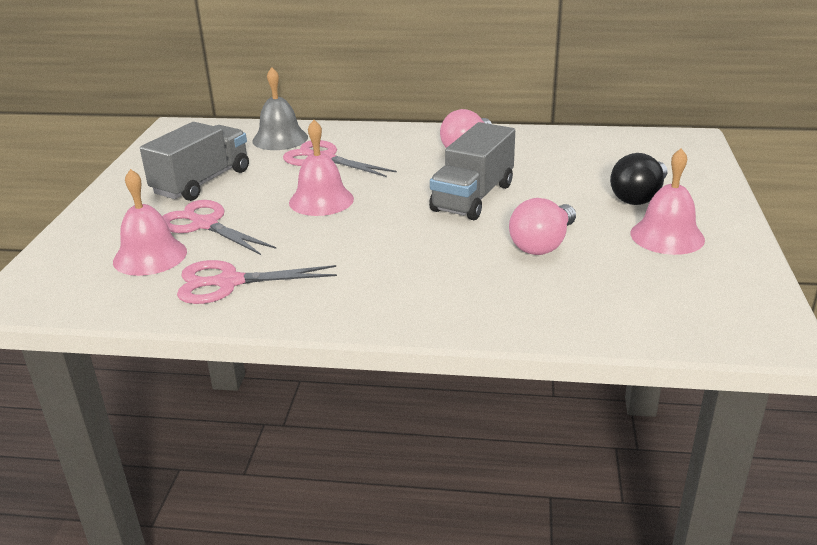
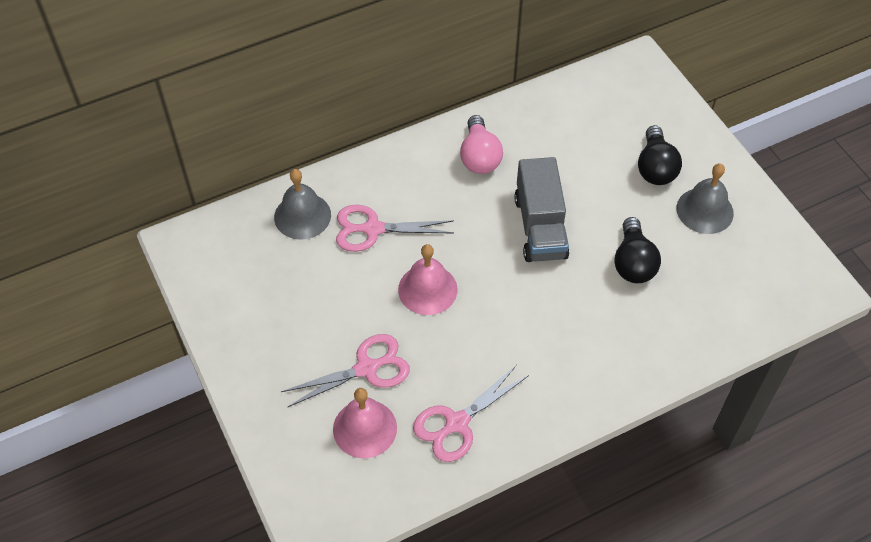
camera: 35 degrees left, 25 degrees up
grey truck [140,122,249,201] -> none
pink scissors [162,200,276,255] -> pink scissors turned 150 degrees clockwise [281,334,410,408]
pink light bulb [509,198,576,255] -> black light bulb [614,217,661,283]
pink bell [630,148,705,255] -> grey bell [676,163,734,234]

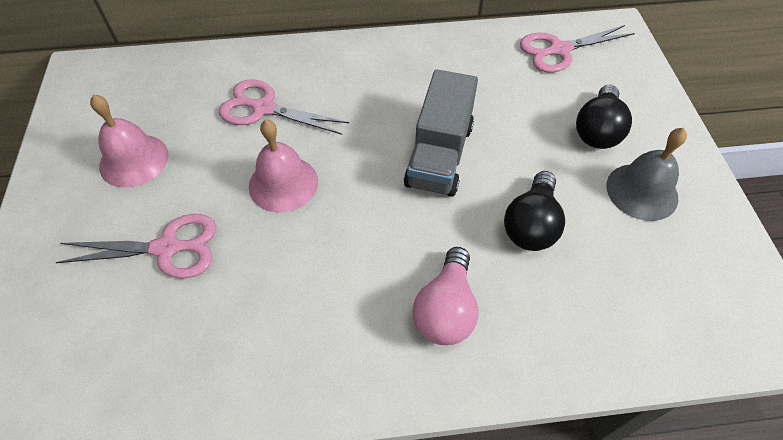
camera: 20 degrees right, 0 degrees up
grey bell [274,169,331,240] -> none
pink bell [333,388,397,458] -> pink bell moved to [90,94,169,187]
pink scissors [413,365,529,462] -> pink scissors moved to [520,25,635,73]
pink light bulb [460,115,503,174] -> pink light bulb moved to [413,247,479,345]

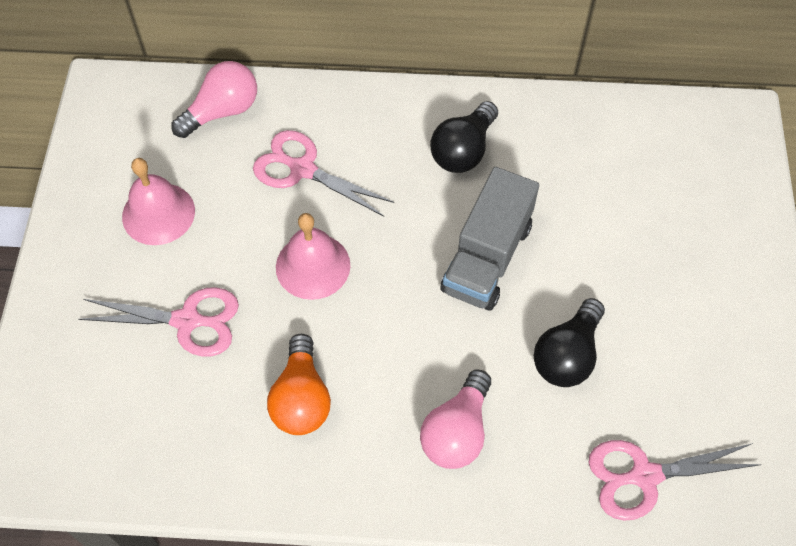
camera: 10 degrees right, 5 degrees up
pink scissors [520,25,635,73] -> pink scissors moved to [588,440,762,521]
black light bulb [576,85,632,149] -> black light bulb moved to [430,101,498,173]
grey bell [606,128,687,221] -> none
none -> pink light bulb [171,61,257,138]
none -> orange light bulb [267,334,331,435]

